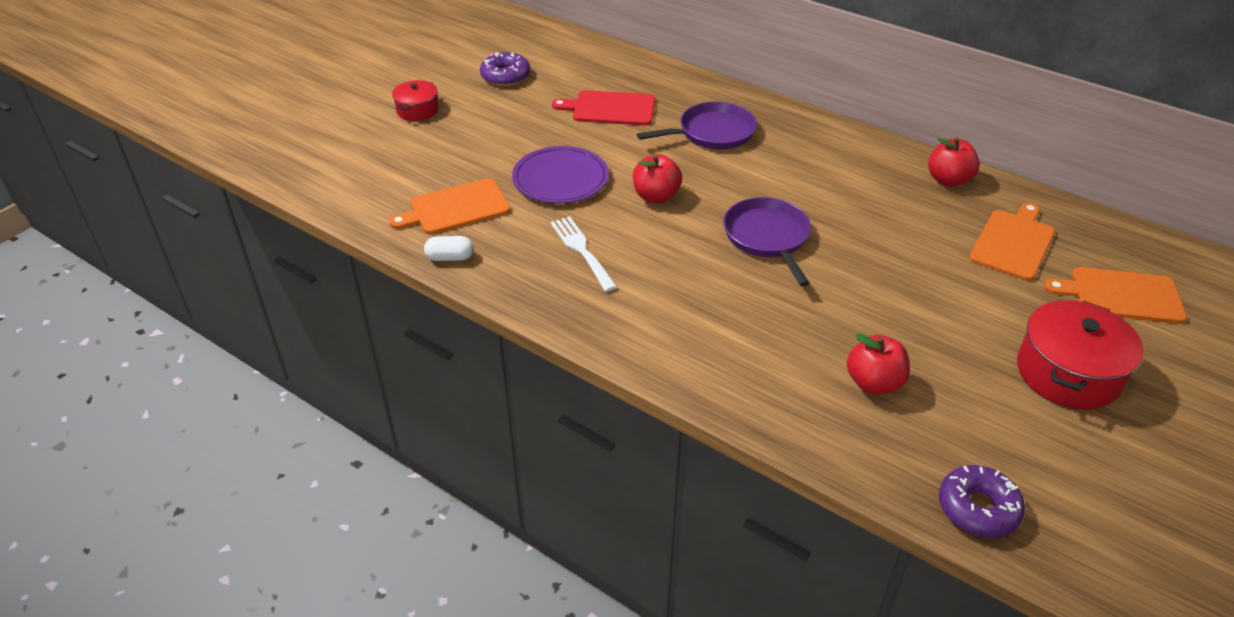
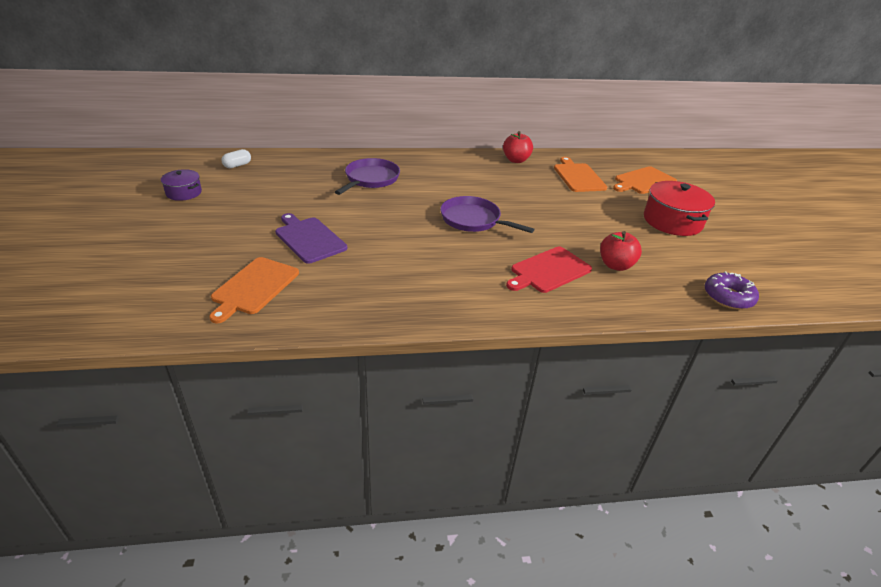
camera: 45 degrees left, 5 degrees down
red pot [392,80,439,121] -> none
white capsule [424,236,473,261] -> white capsule moved to [222,149,251,168]
purple donut [480,52,530,86] -> purple pot [161,169,202,201]
purple plate [512,146,609,204] -> purple cutting board [275,213,347,264]
white fork [550,216,617,292] -> none
red cutting board [552,90,655,126] -> red cutting board moved to [506,247,592,293]
red apple [633,154,682,203] -> none

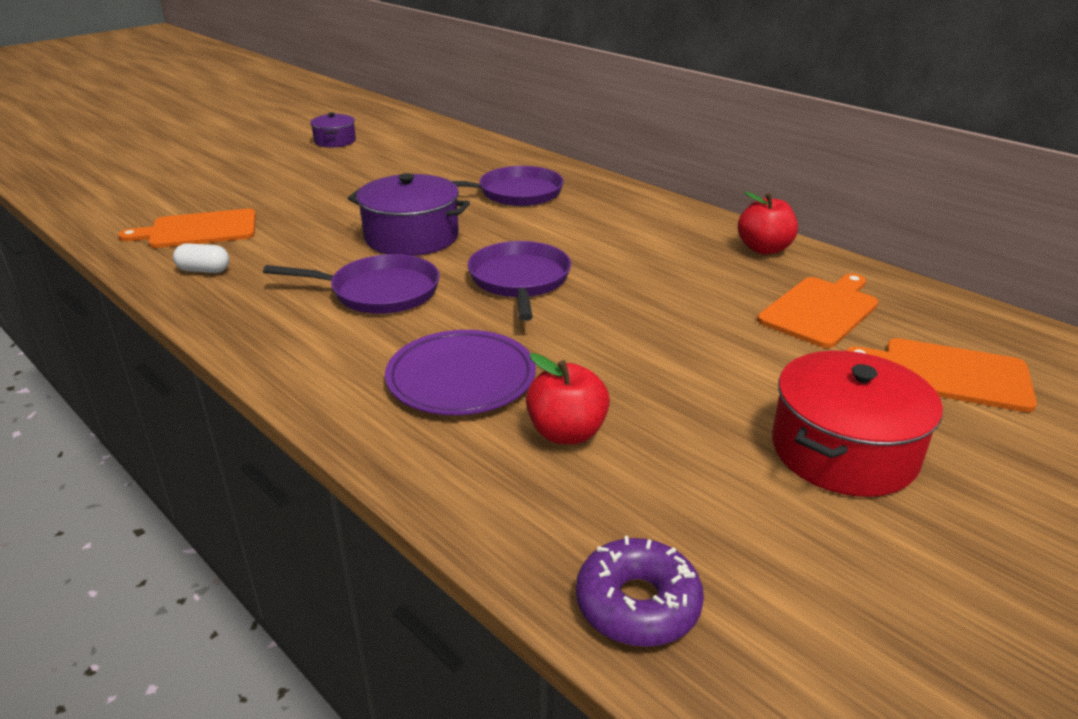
camera: 55 degrees right, 5 degrees down
white capsule [222,149,251,168] -> white capsule moved to [173,243,229,273]
purple cutting board [275,213,347,264] -> none
red cutting board [506,247,592,293] -> purple plate [385,330,536,415]
none -> purple pan [263,254,440,314]
none -> purple pot [348,173,470,256]

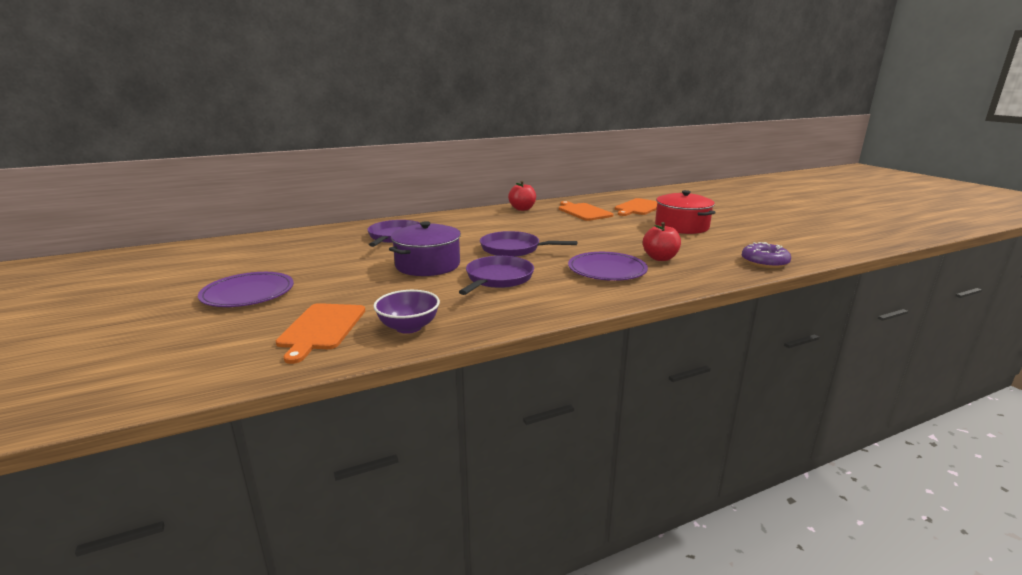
camera: 70 degrees left, 10 degrees down
white capsule [173,243,229,273] -> purple bowl [373,290,440,334]
purple pot [310,112,356,148] -> none
none -> purple plate [198,272,294,307]

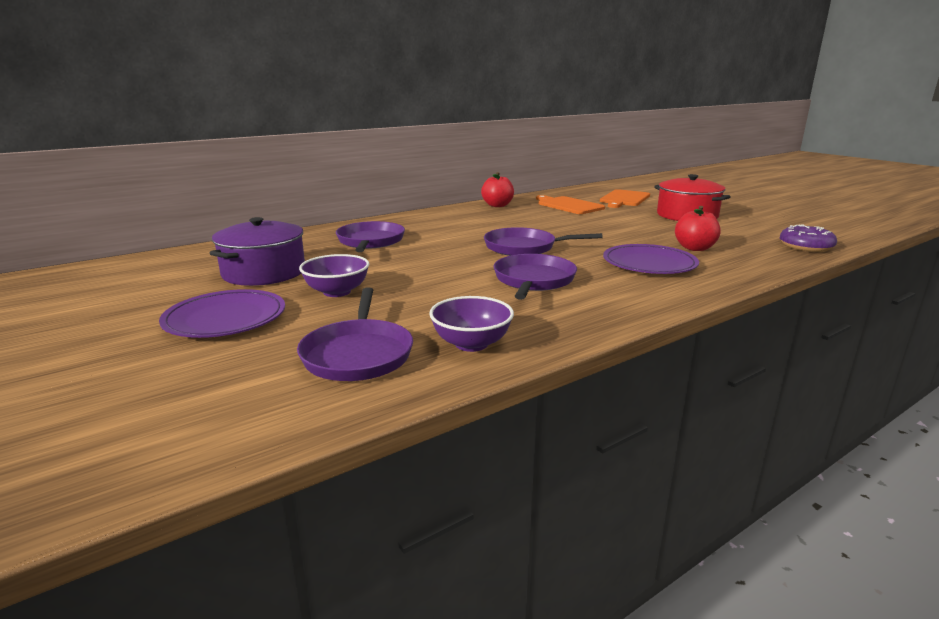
camera: 10 degrees left, 0 degrees up
orange cutting board [276,303,365,364] -> purple pan [297,287,413,381]
purple pot [389,221,461,276] -> purple pot moved to [210,217,305,286]
none -> purple bowl [299,254,369,297]

